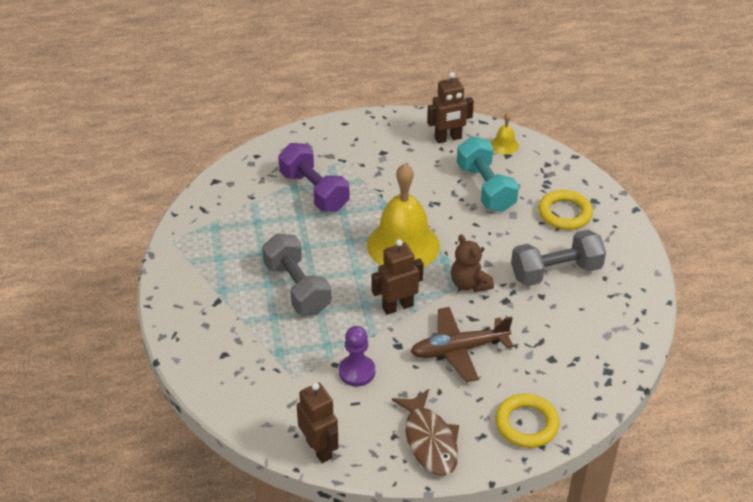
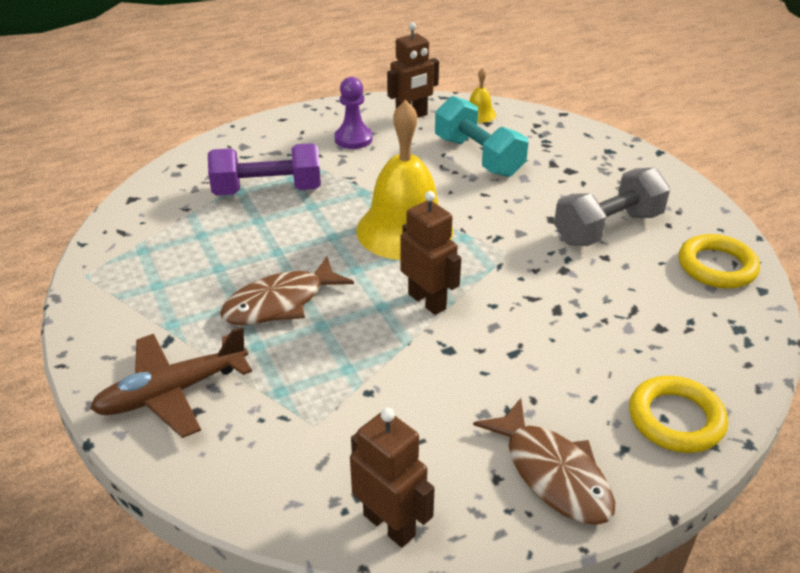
camera: 15 degrees left, 5 degrees down
grey dumbbell [262,233,331,315] -> brown fish [220,256,354,325]
purple dumbbell [278,143,350,212] -> purple dumbbell turned 45 degrees counterclockwise [208,143,321,196]
purple pawn [339,326,375,387] -> purple pawn moved to [334,77,373,149]
brown robot [371,239,424,315] -> brown robot turned 90 degrees clockwise [400,191,461,315]
brown plane [410,307,513,382] -> brown plane moved to [90,327,252,438]
brown teddy bear [451,234,494,292] -> none
yellow ring [538,190,593,230] -> yellow ring moved to [679,234,760,289]

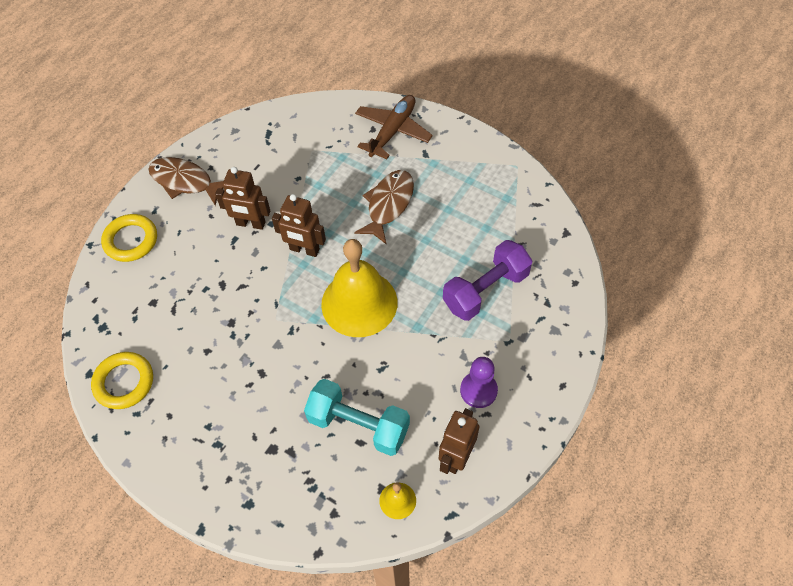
camera: 150 degrees right, 20 degrees up
brown robot [350,408,435,547] -> brown robot moved to [215,167,270,230]
grey dumbbell [554,167,670,246] -> none

